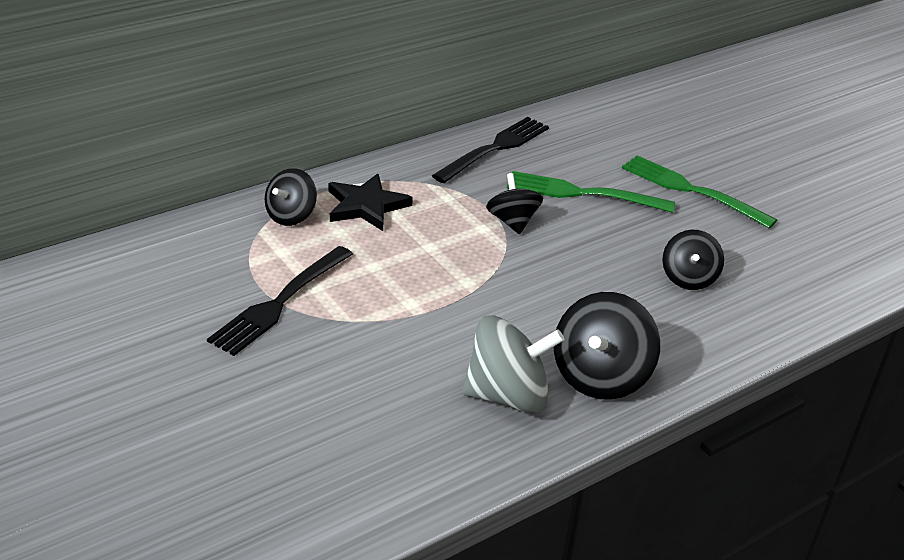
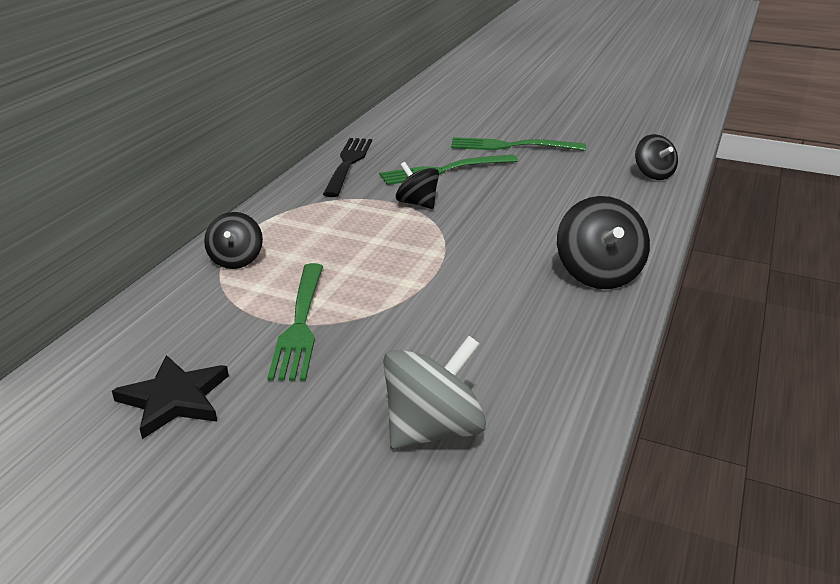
camera: 30 degrees left, 5 degrees down
black fork [207,246,353,356] -> green fork [267,263,323,381]
black star [329,174,413,231] -> black star moved to [112,355,229,439]
grey spinning top [462,315,564,413] -> grey spinning top moved to [383,336,486,449]
black spinning top [663,230,724,290] -> black spinning top moved to [635,134,678,180]

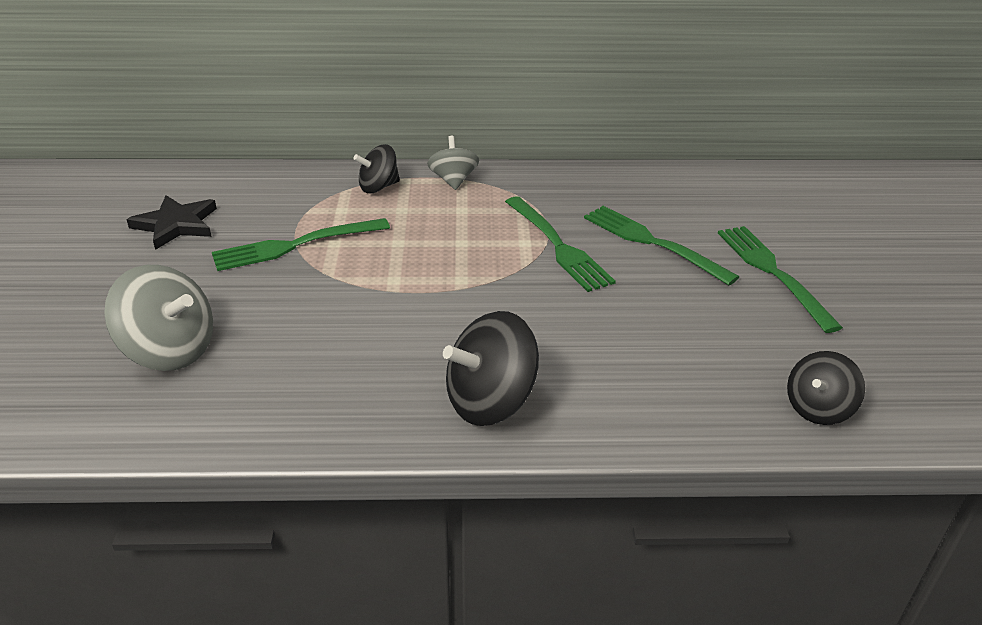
camera: 65 degrees right, 5 degrees up
black fork [323,138,372,197] -> none
black spinning top [396,162,439,209] -> green fork [505,196,616,292]
none -> grey spinning top [427,136,479,190]

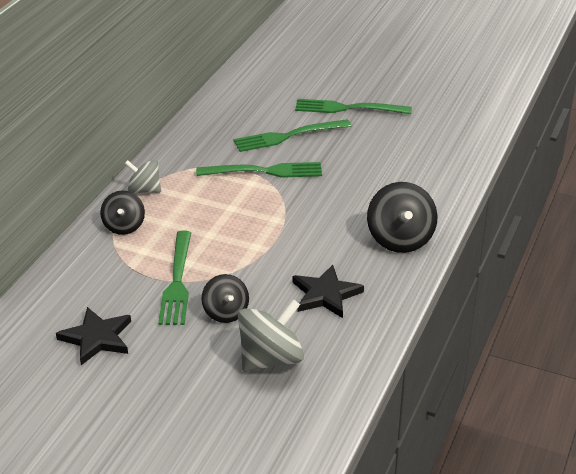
camera: 65 degrees left, 0 degrees up
black spinning top [787,351,865,425] -> black spinning top moved to [201,274,249,323]
none -> black star [293,265,364,318]

